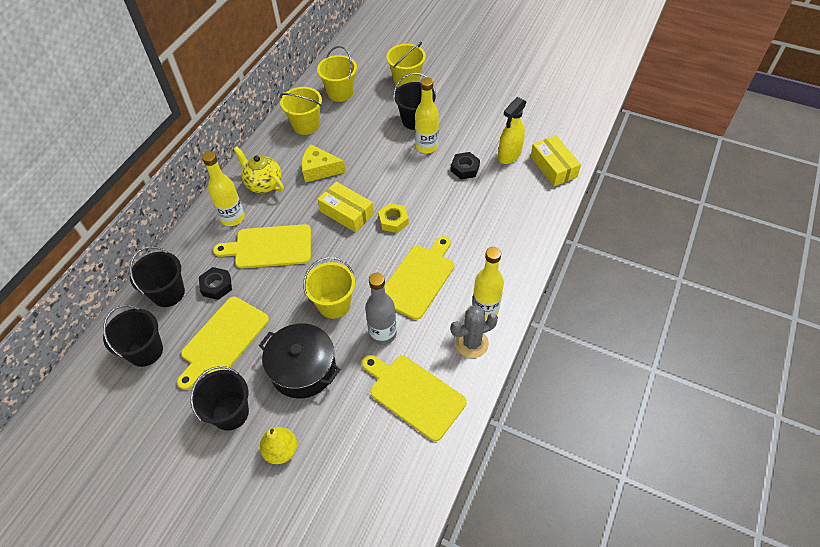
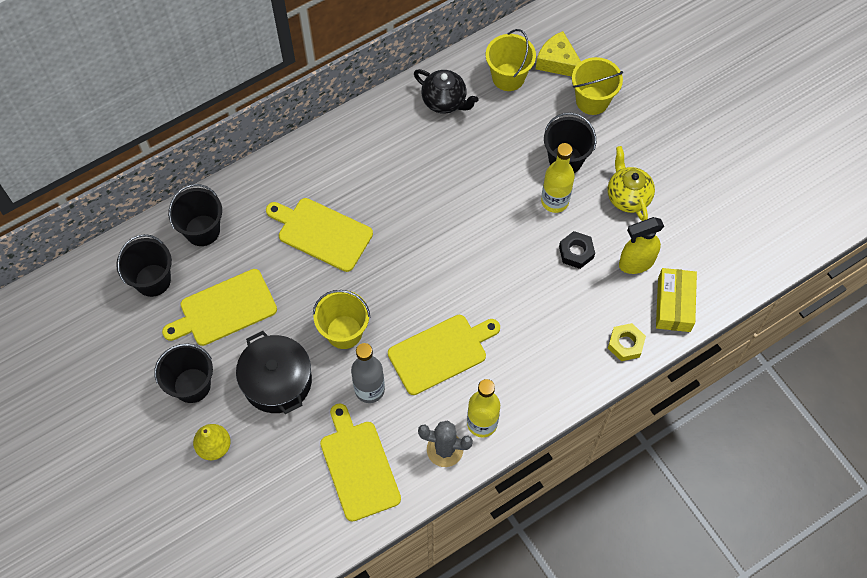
camera: 30 degrees right, 10 degrees up
black nut [199,267,232,300] -> none
yellow bottle [202,151,245,226] -> none
yellow teapot [234,146,284,193] -> yellow teapot moved to [608,146,655,221]
yellow bucket [280,87,322,135] -> black teapot [414,69,479,114]
yellow cheese [301,144,346,183] -> yellow cheese moved to [536,31,581,77]
yellow box [318,182,374,233] -> none
yellow nut [378,203,409,233] -> yellow nut moved to [608,323,646,361]

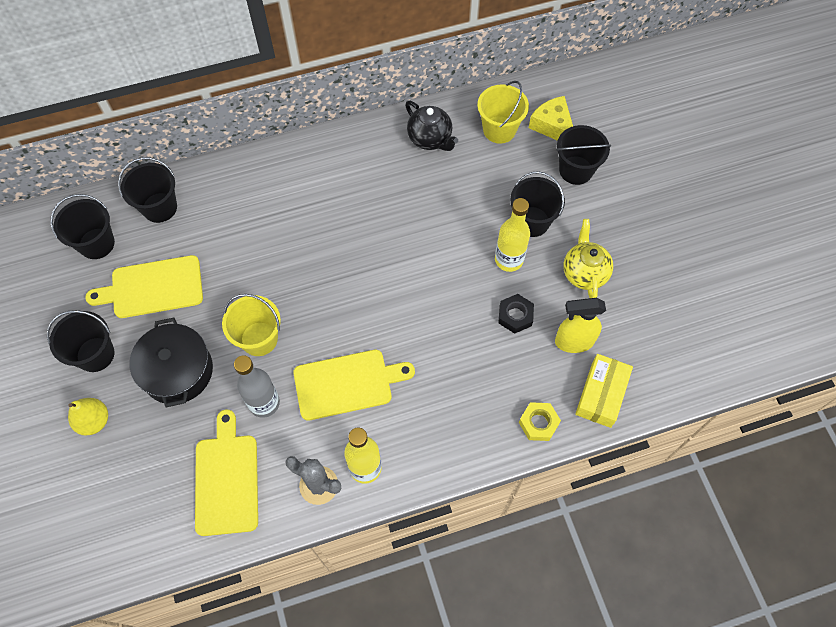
camera: 15 degrees right, 0 degrees up
yellow cutting board [266,198,373,272] -> none
yellow bucket [572,57,623,115] -> black bucket [556,125,611,185]

